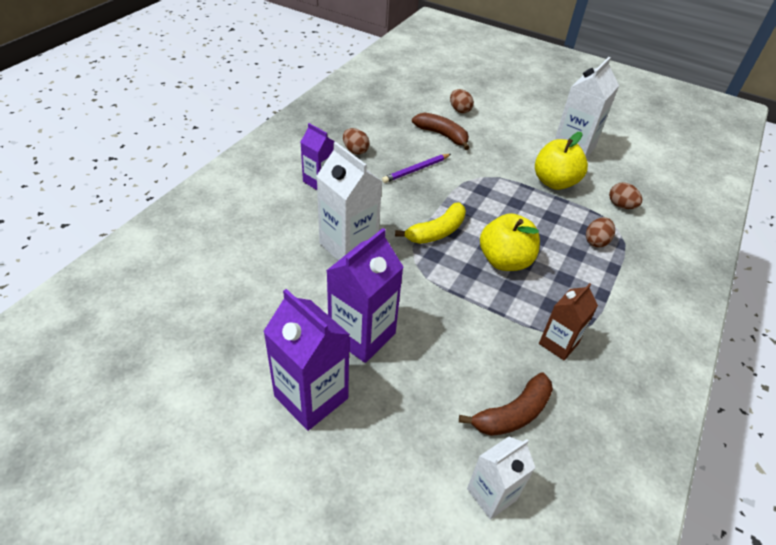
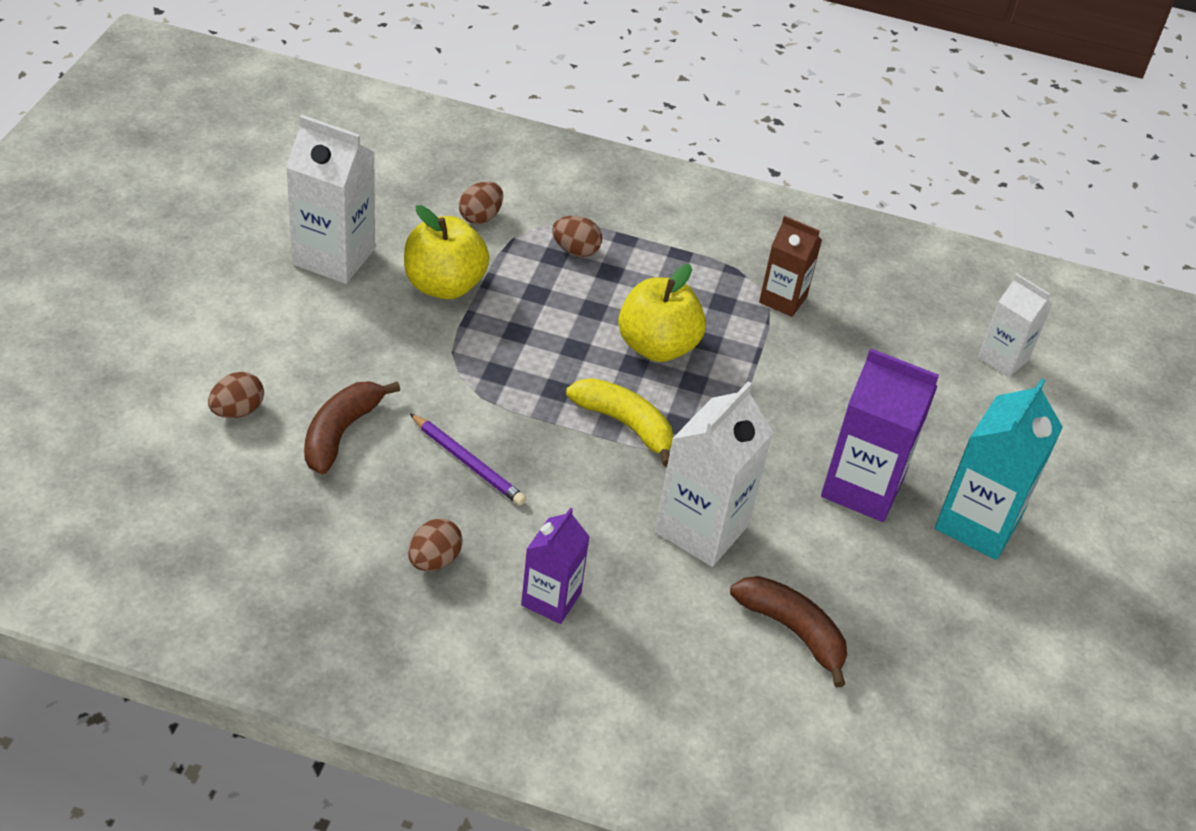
camera: 105 degrees left, 0 degrees up
purple carton [263,289,350,431] -> turquoise carton [935,378,1063,560]
brown banana [459,372,553,436] -> brown banana moved to [730,576,847,687]

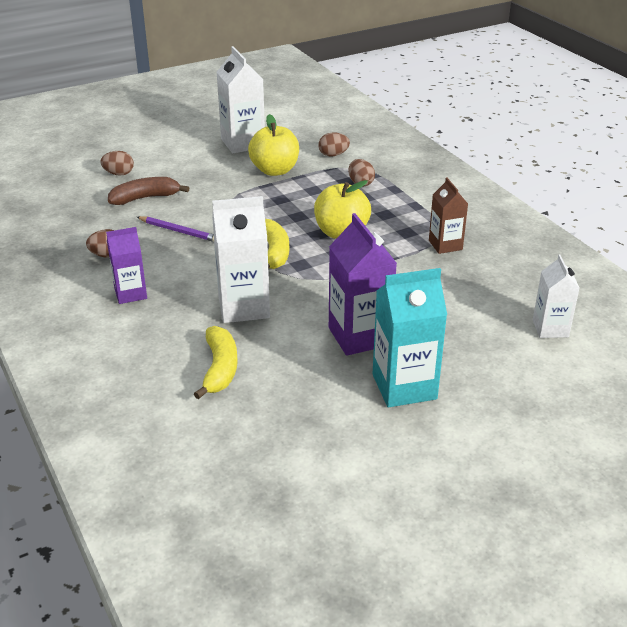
camera: 50 degrees right, 10 degrees down
purple pencil [409,413,526,505] -> purple pencil turned 60 degrees counterclockwise [137,216,214,242]
brown banana [730,576,847,687] -> yellow banana [194,326,238,399]

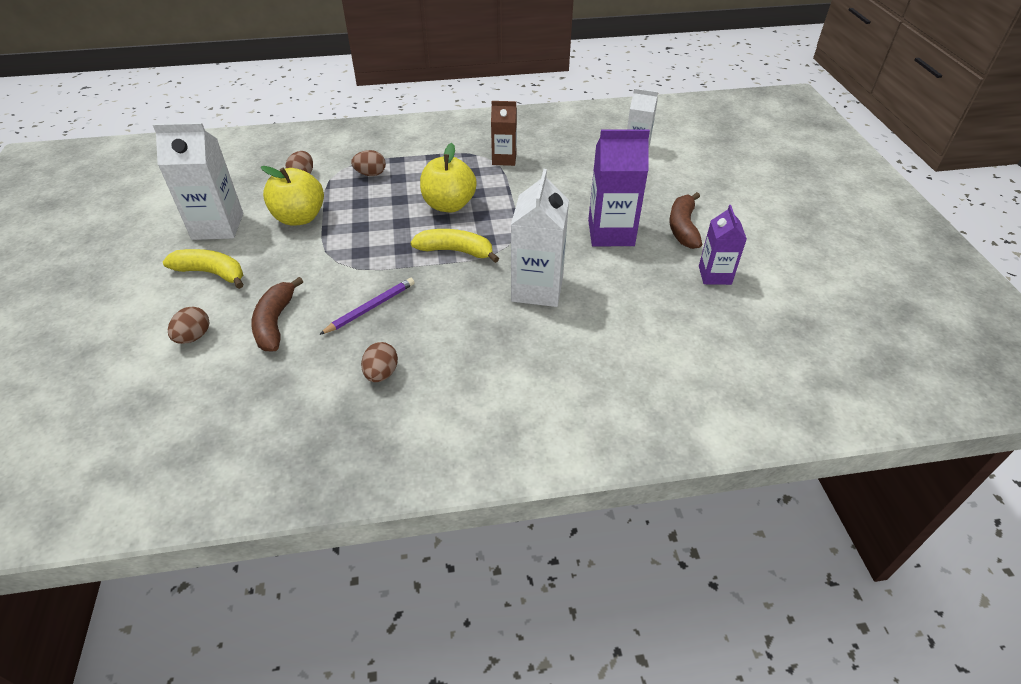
camera: 70 degrees left, 10 degrees up
purple carton [106,227,147,304] -> purple carton moved to [699,205,747,285]
yellow banana [194,326,238,399] -> yellow banana moved to [163,249,243,289]
turquoise carton [373,268,447,407] -> brown banana [669,192,702,249]

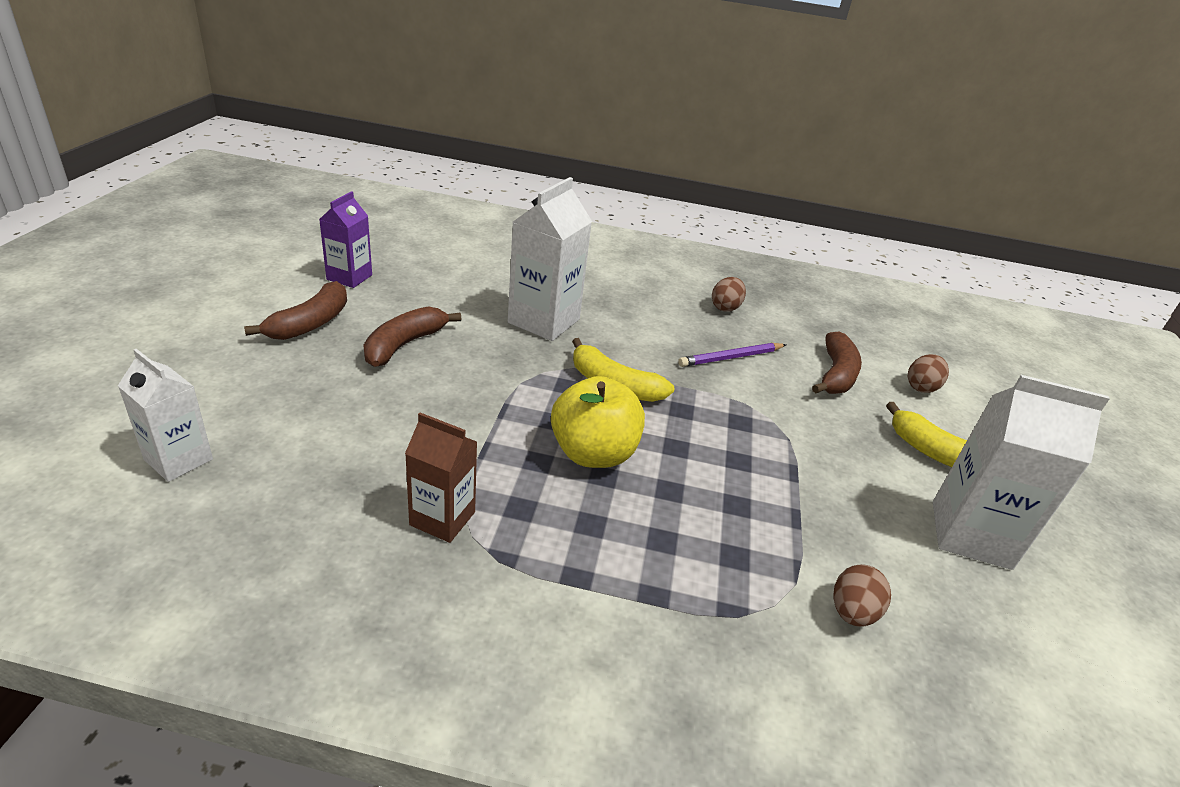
camera: 165 degrees left, 10 degrees down
yellow apple [261,166,324,226] -> none
brown egg [351,150,386,176] -> none
purple carton [588,129,650,246] -> brown banana [363,306,461,367]

